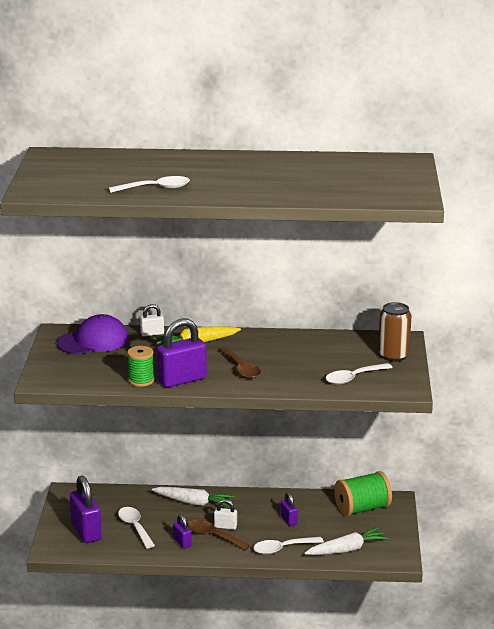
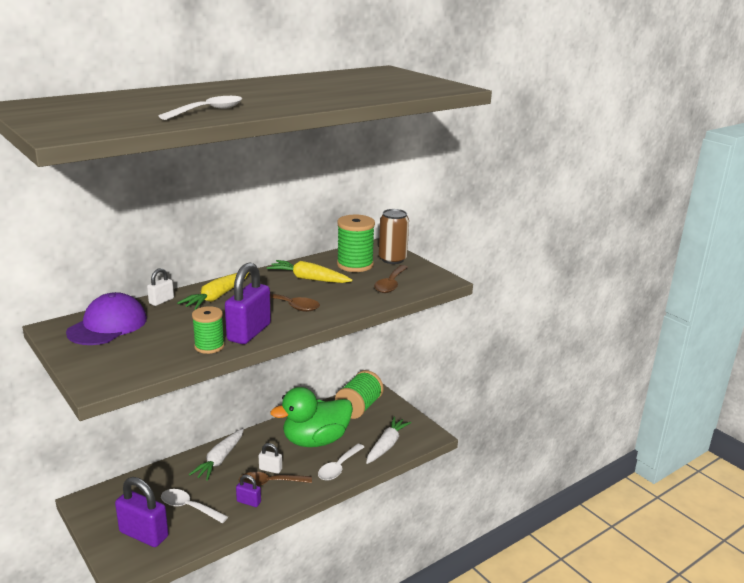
camera: 40 degrees left, 0 degrees up
white carrot [152,487,235,507] -> white carrot turned 135 degrees clockwise [189,429,244,481]
white padlock [214,499,237,530] -> white padlock turned 45 degrees clockwise [259,443,282,474]
purple padlock [281,492,298,526] -> green duck [271,387,353,447]
white spoon [326,363,393,385] -> brown spoon [374,265,408,293]
none -> yellow carrot [267,260,353,283]
none -> green spool [337,215,375,272]

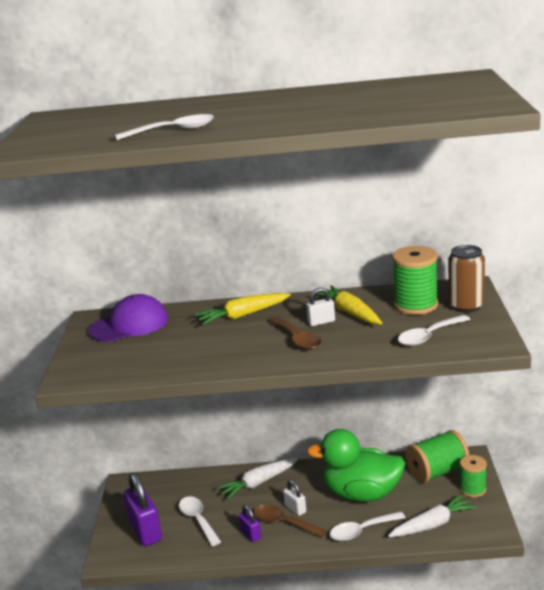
camera: 40 degrees right, 0 degrees up
white padlock [147,268,174,306] -> white padlock moved to [306,288,335,326]
green spool [192,306,225,354] -> green spool moved to [460,455,487,497]
purple padlock [225,262,271,344] -> none
brown spoon [374,265,408,293] -> white spoon [398,315,470,346]

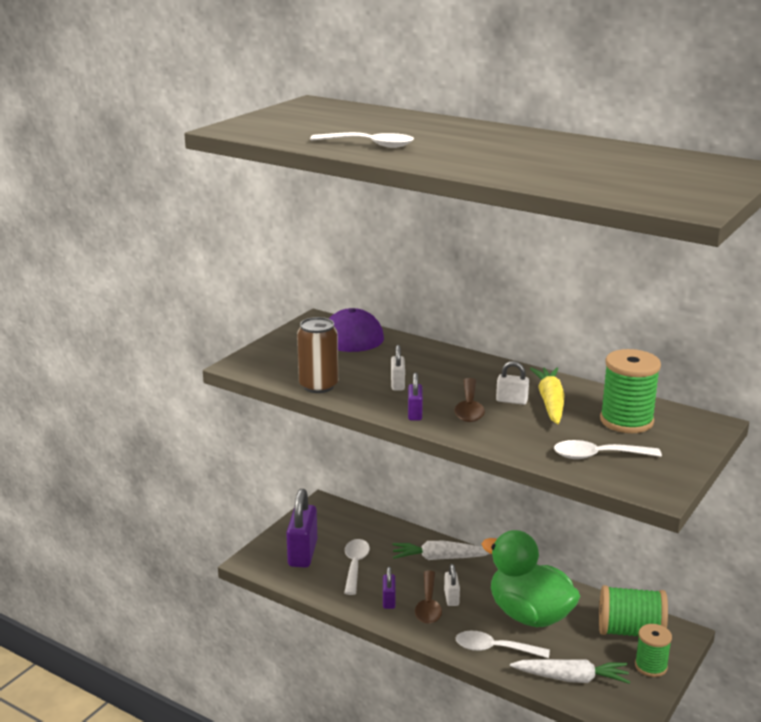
camera: 30 degrees right, 0 degrees up
yellow carrot [195,293,291,325] -> none
brown spoon [254,504,326,537] -> brown spoon turned 150 degrees counterclockwise [415,571,442,624]
brown can [448,245,485,313] -> brown can moved to [297,317,338,393]
none -> white padlock [391,345,405,390]
none -> purple padlock [408,373,423,421]

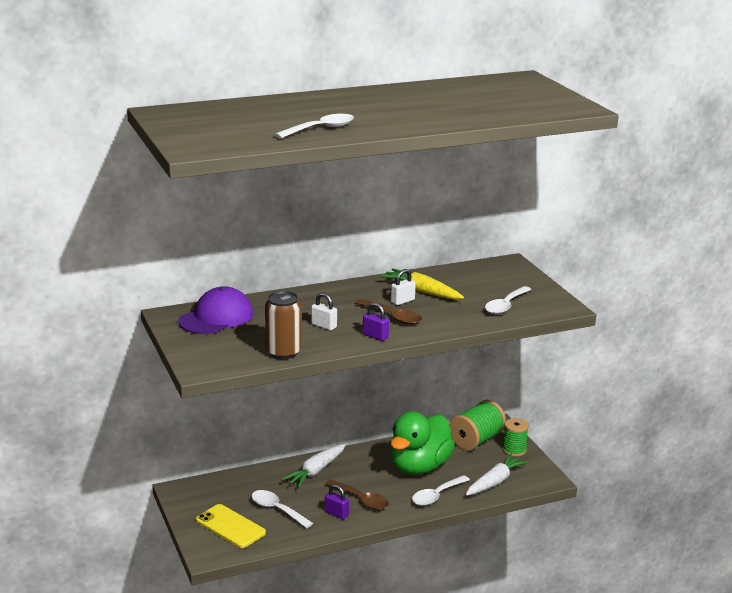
camera: 55 degrees left, 0 degrees up
purple padlock [286,489,317,568] -> yellow phone [196,504,266,548]
white padlock [444,564,460,606] -> none
green duck [482,530,580,627] -> green duck turned 45 degrees counterclockwise [390,411,455,474]
green spool [600,349,661,433] -> none

